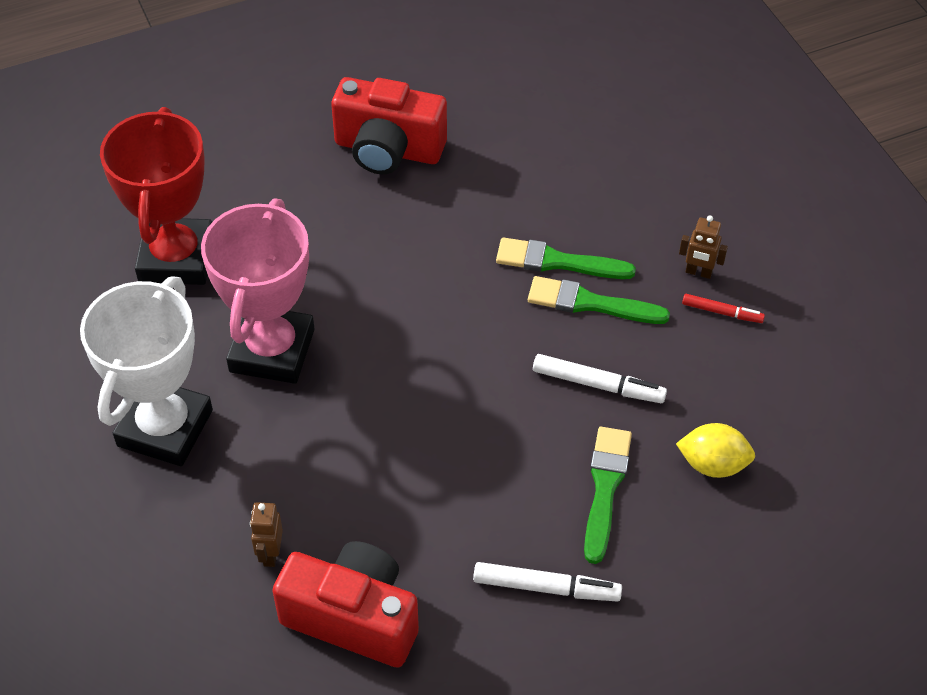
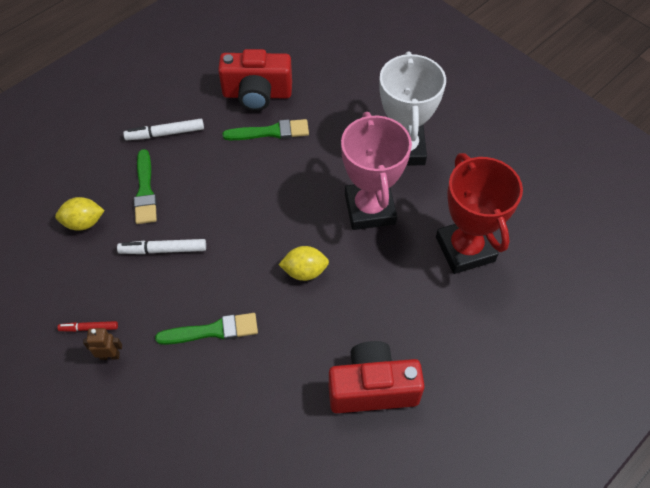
camera: 160 degrees right, 5 degrees up
brown robot [250,502,283,567] -> none
green brush [528,276,670,324] -> green brush moved to [223,119,309,140]
none -> yellow lemon [279,246,329,281]

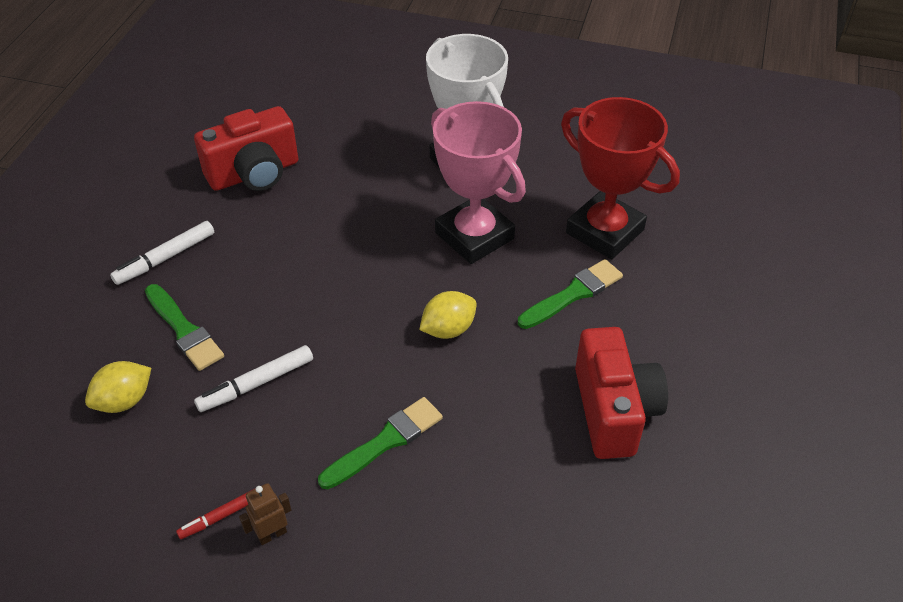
camera: 30 degrees left, 10 degrees down
green brush [223,119,309,140] -> green brush moved to [518,259,623,329]
red camera [329,341,425,413] -> red camera turned 120 degrees clockwise [575,327,668,459]

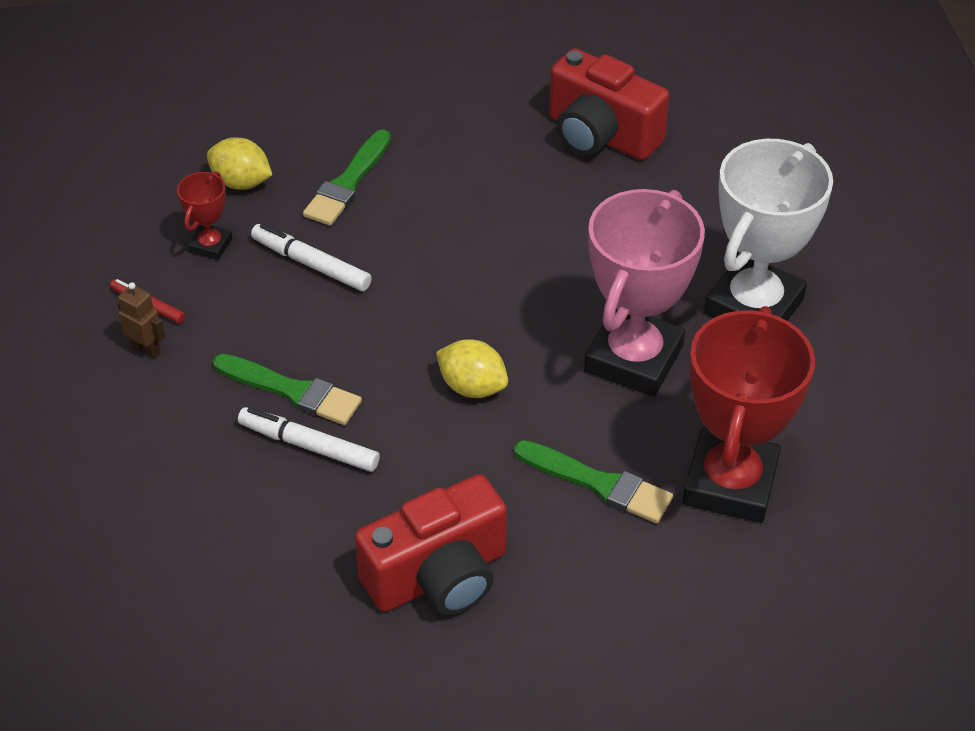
camera: 65 degrees right, 0 degrees up
white marker [110,221,214,285] -> white marker moved to [238,407,380,472]
none -> red trophy [177,171,232,260]

